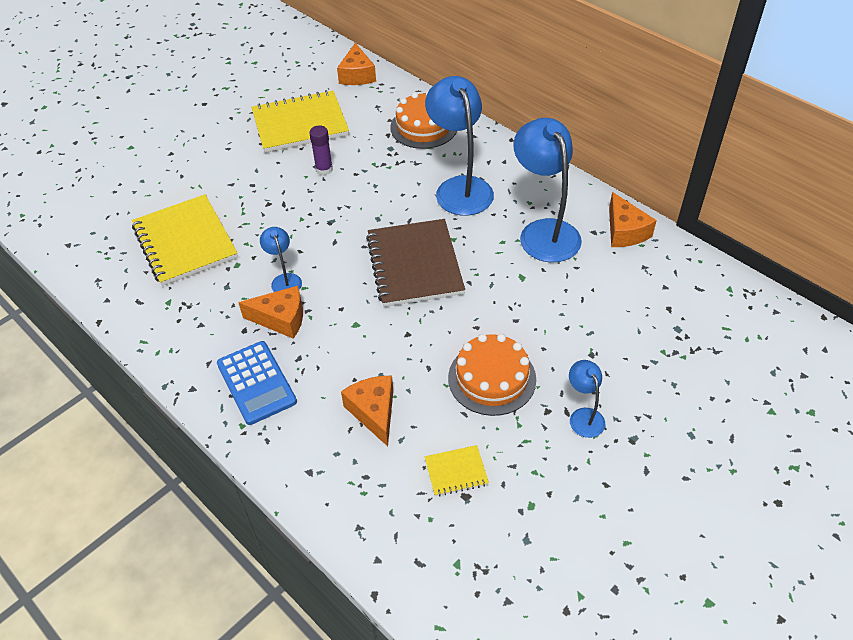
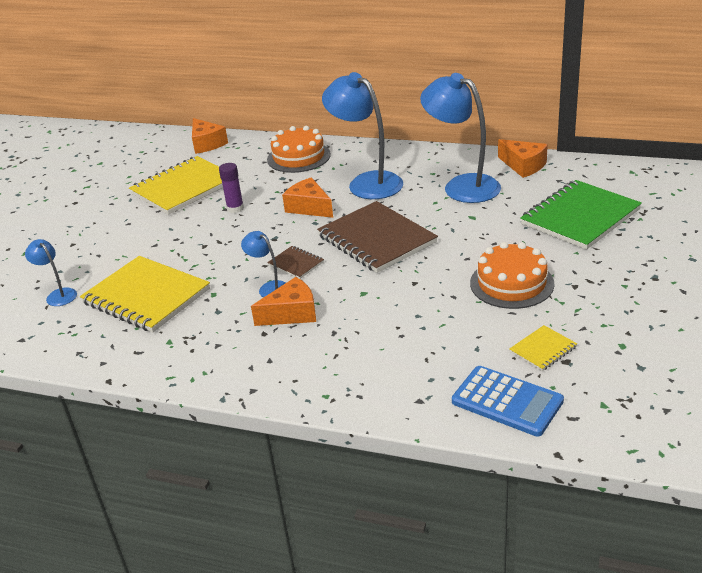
camera: 25 degrees left, 15 degrees down
blue calculator [217,341,297,425] -> blue calculator moved to [452,366,564,437]
orange cheese [341,376,393,446] -> orange cheese moved to [282,177,333,218]
blue lamp [569,360,605,438] -> blue lamp moved to [25,239,77,306]
none -> brown notebook [267,246,324,279]
none -> green notebook [520,180,642,250]

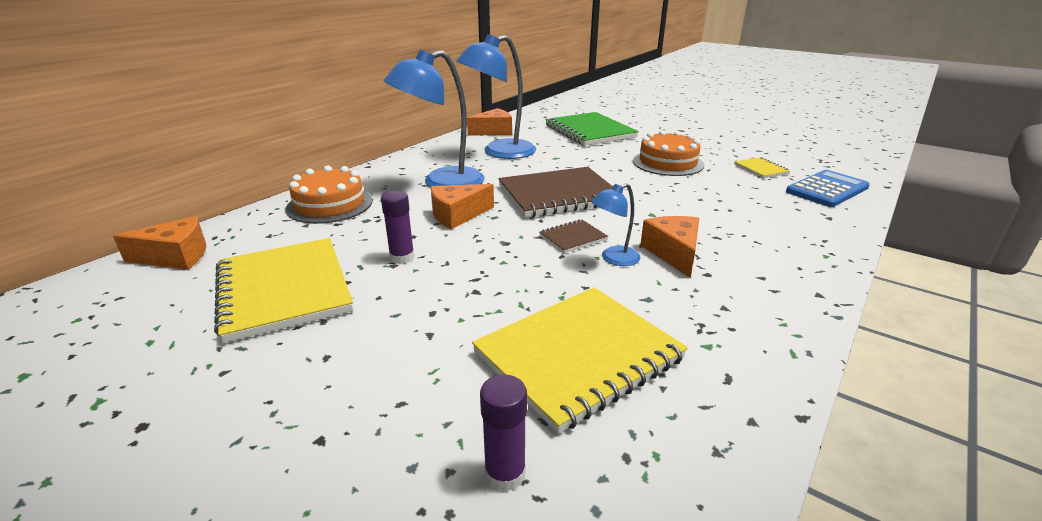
camera: 75 degrees left, 5 degrees down
blue lamp [25,239,77,306] -> purple glue stick [480,375,527,492]

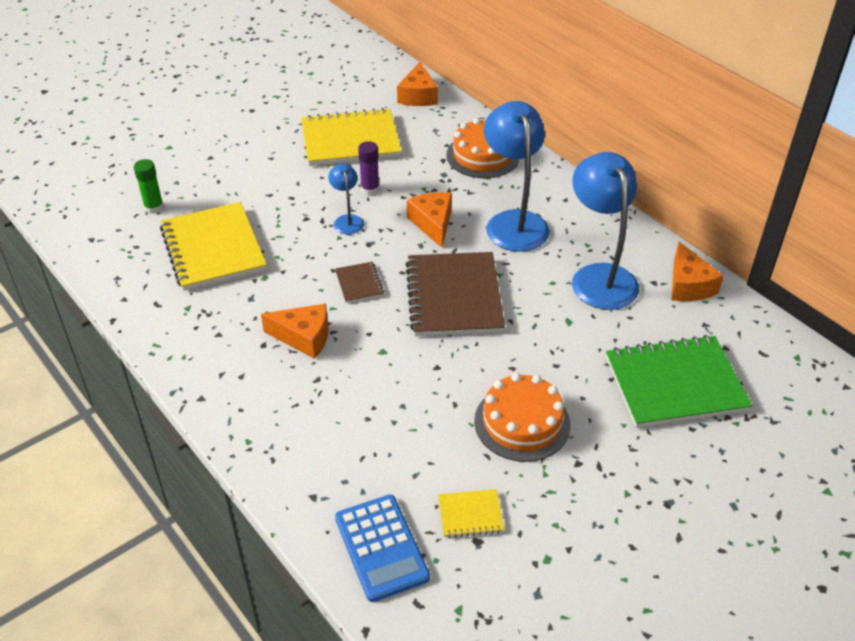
camera: 105 degrees right, 15 degrees up
purple glue stick [480,375,527,492] -> green glue stick [134,159,164,214]
blue lamp [591,183,641,266] -> blue lamp moved to [328,164,364,234]

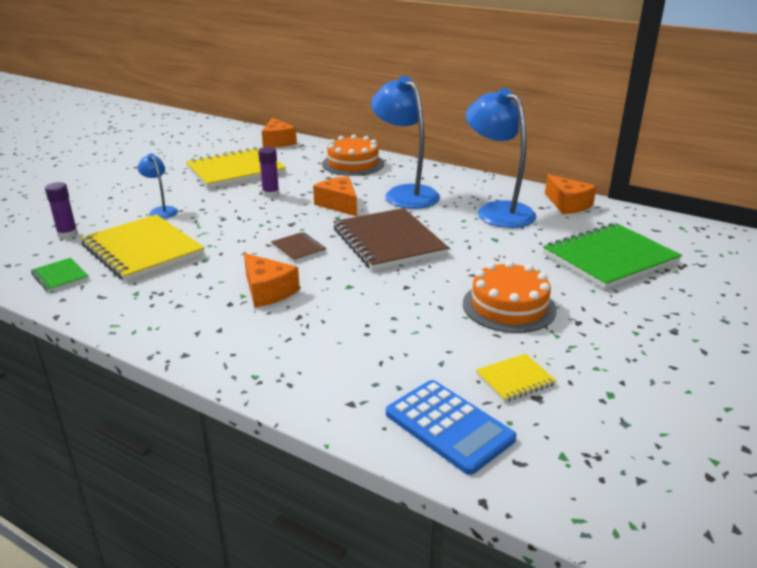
camera: 20 degrees left, 15 degrees down
green glue stick [134,159,164,214] -> purple glue stick [45,182,78,239]
orange cheese [261,304,329,359] -> orange cheese turned 60 degrees clockwise [244,253,300,308]
blue lamp [328,164,364,234] -> blue lamp moved to [137,154,178,219]
none -> green notebook [31,258,89,292]

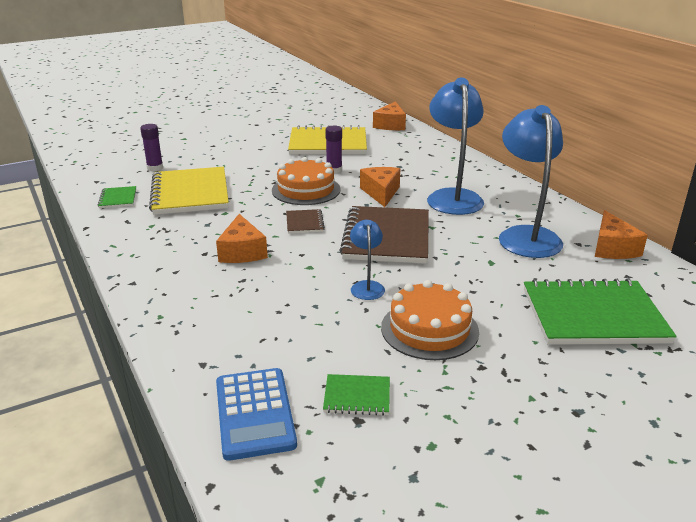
camera: 30 degrees right, 0 degrees up
blue lamp [137,154,178,219] -> blue lamp moved to [350,220,385,300]
orange cake [322,135,384,176] -> orange cake moved to [272,157,340,205]
yellow notebook [476,354,557,402] -> green notebook [323,374,390,416]

